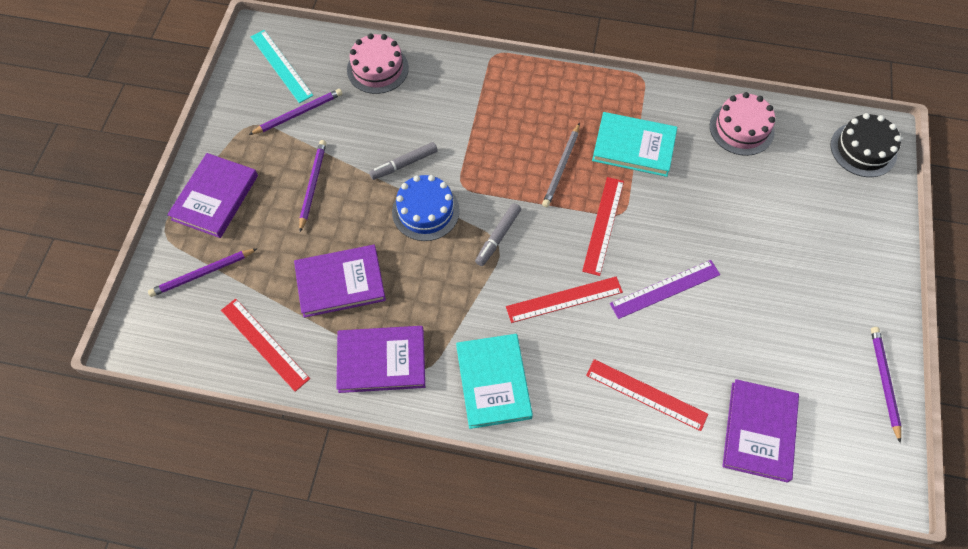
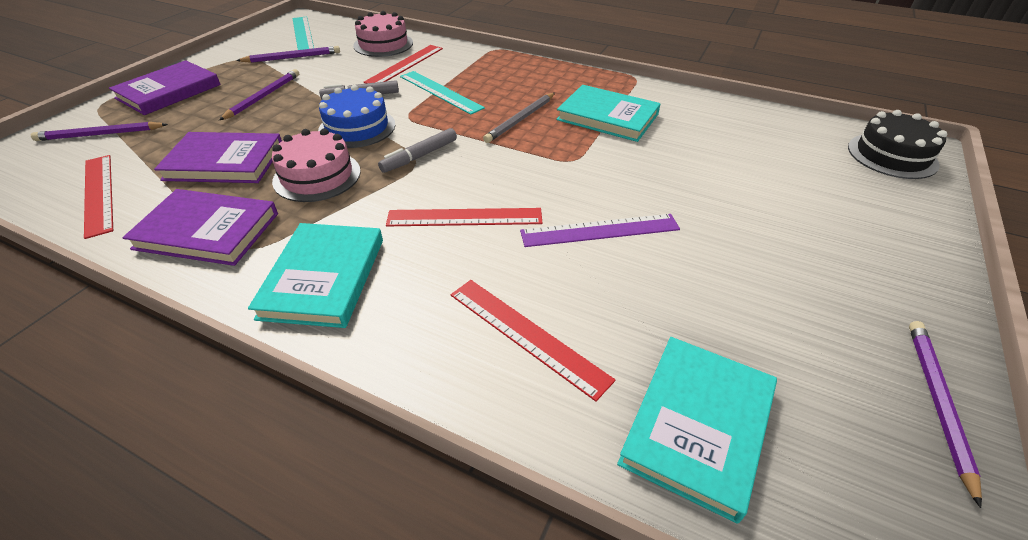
camera: 15 degrees right, 20 degrees down
red ruler [582,177,624,276] -> red ruler moved to [364,45,443,84]
pink cake [710,92,775,156] -> pink cake moved to [272,128,361,202]
purple book [722,379,799,483] -> turquoise book [617,337,777,524]
none -> turquoise ruler [400,71,485,115]

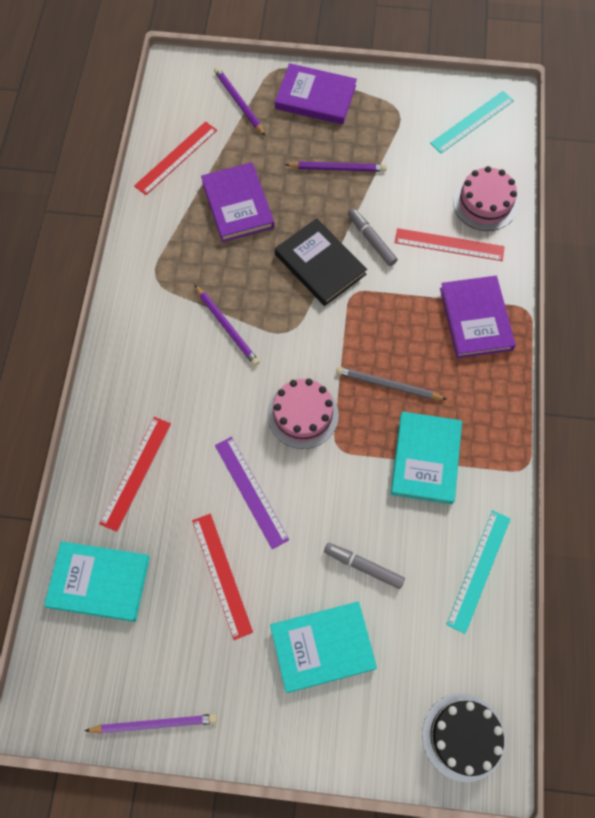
camera: 70 degrees right, 25 degrees up
purple book [123,189,278,266] -> purple book moved to [440,276,516,358]
purple pencil [236,46,340,63] -> purple pencil moved to [194,284,260,366]
turquoise book [248,223,383,328] -> turquoise book moved to [270,601,377,693]
pink cake [272,128,361,202] -> pink cake moved to [267,379,339,449]
blue cake [318,85,395,148] -> black book [275,218,367,306]
grey marker [378,128,457,173] -> grey marker moved to [324,543,405,589]
red ruler [386,208,542,226] -> red ruler moved to [192,514,253,640]
turquoise ruler [400,71,485,115] -> turquoise ruler moved to [446,510,511,634]

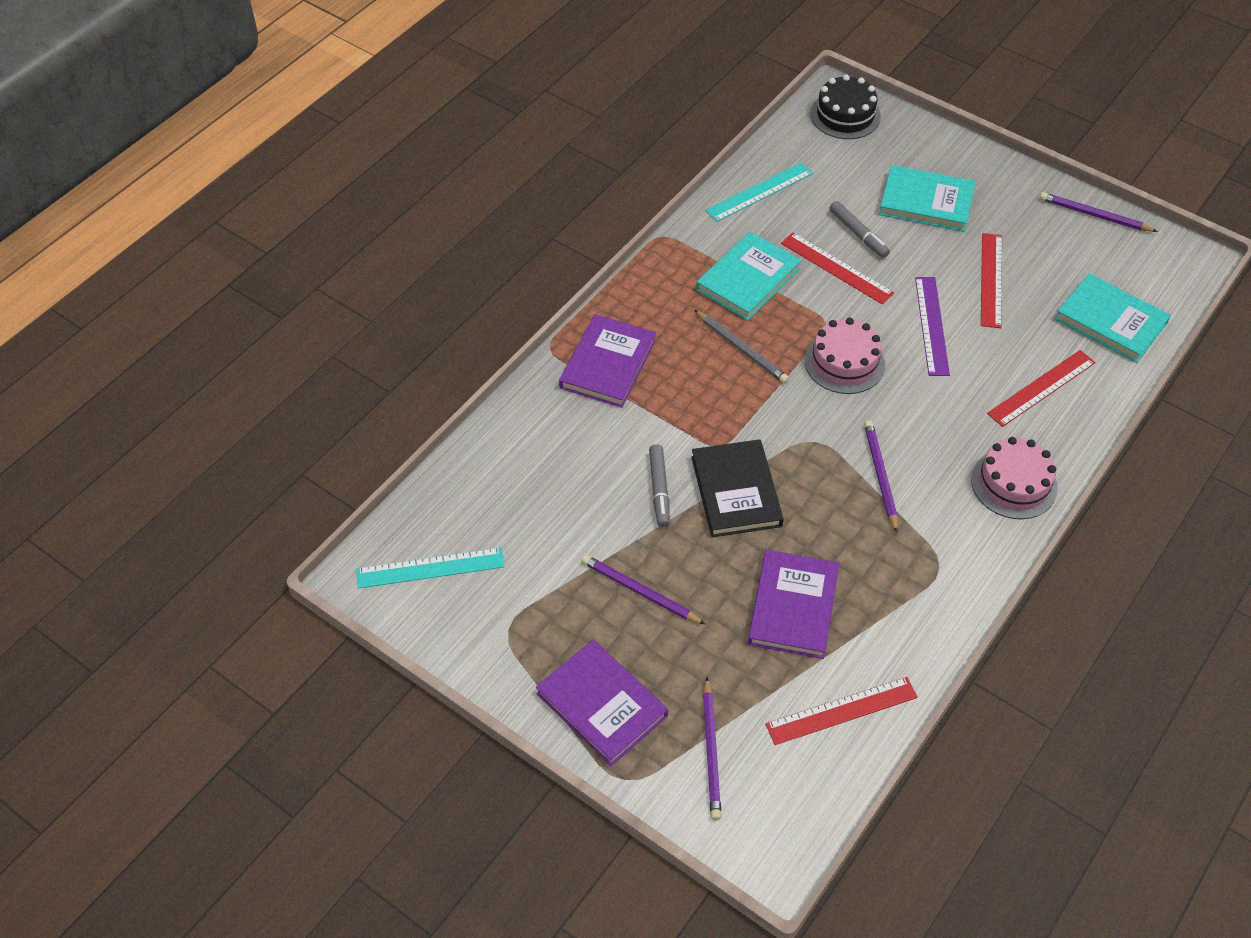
camera: 150 degrees left, 15 degrees down
red ruler [395,228,505,261] -> red ruler moved to [781,232,894,305]
pink cake [453,166,518,231] -> pink cake moved to [971,437,1058,519]

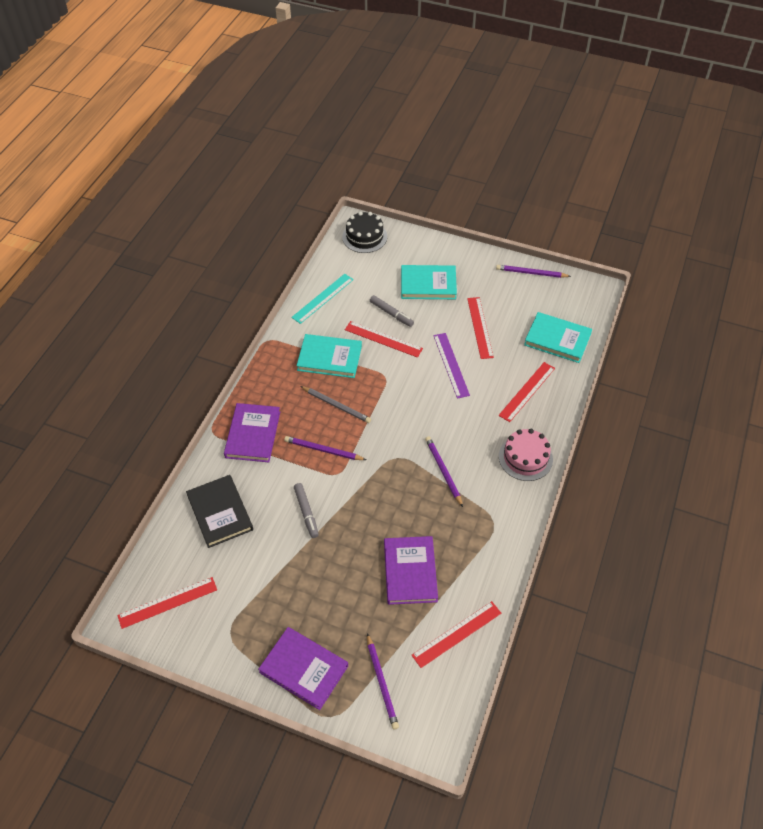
camera: 15 degrees left, 0 degrees up
turquoise ruler [356,548,504,589] -> red ruler [117,577,217,629]
purple pencil [581,555,706,625] -> purple pencil moved to [284,436,366,460]
black book [691,439,784,537] -> black book moved to [186,475,253,548]
turquoise book [696,232,801,321] -> turquoise book turned 75 degrees clockwise [296,334,362,378]
pink cake [805,318,885,394] -> none

